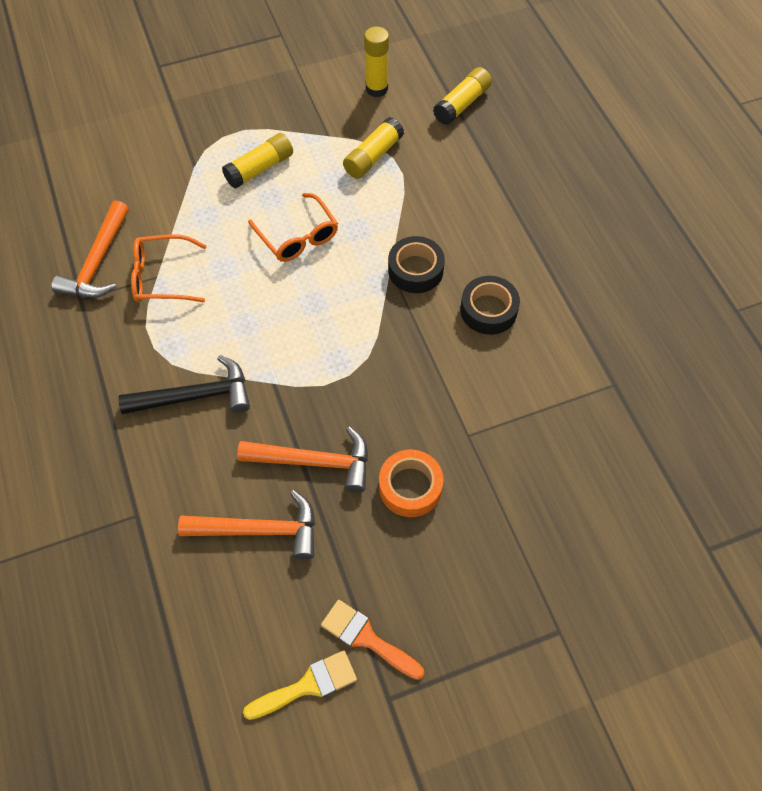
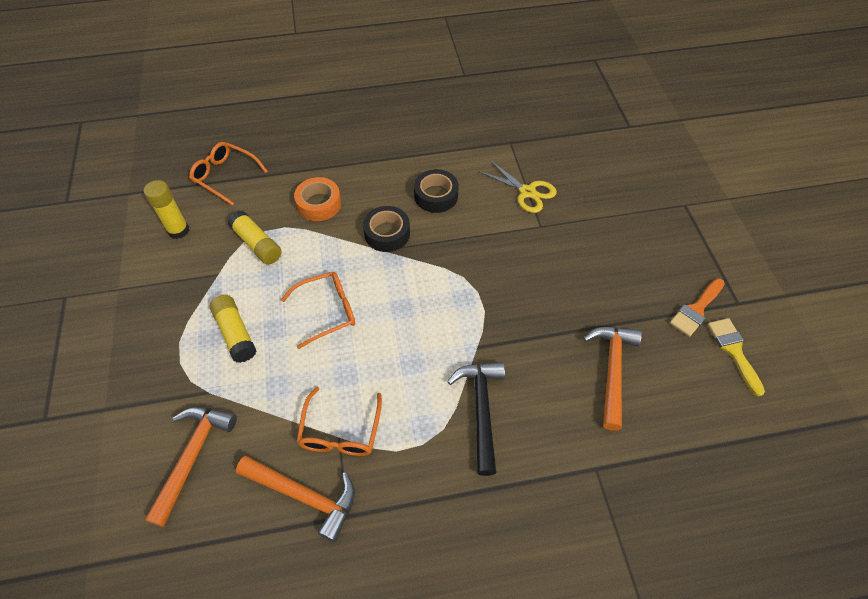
camera: 80 degrees left, 5 degrees down
orange hammer [237,426,368,493] -> orange hammer moved to [145,407,237,527]
orange tape [379,449,444,517] -> orange tape moved to [294,177,341,221]
yellow glue stick [433,67,492,125] -> orange glasses [189,142,268,206]
none -> yellow scissors [479,160,557,213]

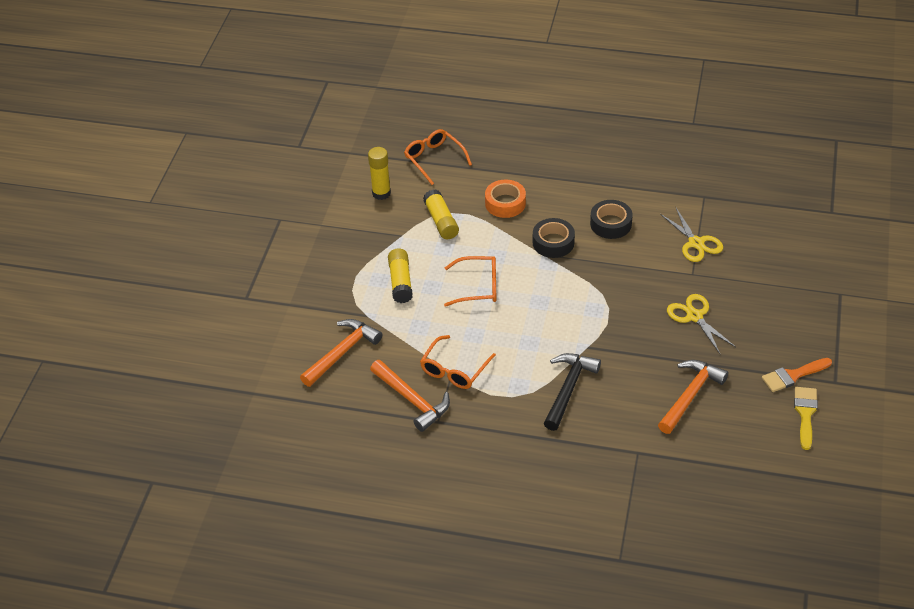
camera: 25 degrees right, 10 degrees down
none -> yellow scissors [667,294,736,354]

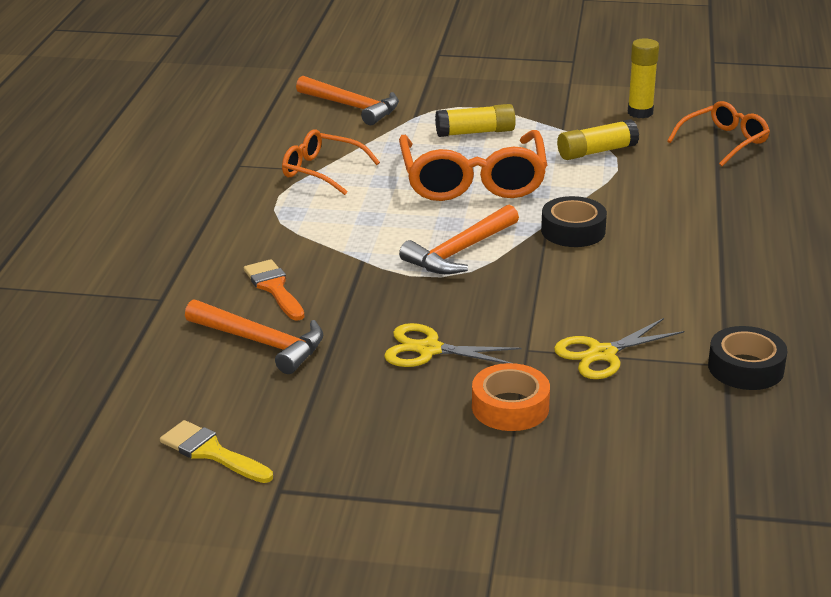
camera: 85 degrees right, 15 degrees down
orange hammer [370,360,450,432] -> orange hammer moved to [399,205,519,274]
orange glasses [444,256,496,307] -> orange glasses [399,130,547,201], size x1.73
orange tape [485,179,526,218] -> orange tape moved to [472,363,550,431]
black hammer [544,353,601,431] -> none
black tape [590,200,633,239] -> black tape moved to [708,326,787,390]
yellow scissors [667,294,736,354] -> yellow scissors turned 135 degrees counterclockwise [384,323,521,367]
orange brush [762,358,832,392] -> orange brush moved to [244,259,304,321]
yellow brush [794,387,818,450] -> yellow brush turned 150 degrees counterclockwise [160,420,273,483]

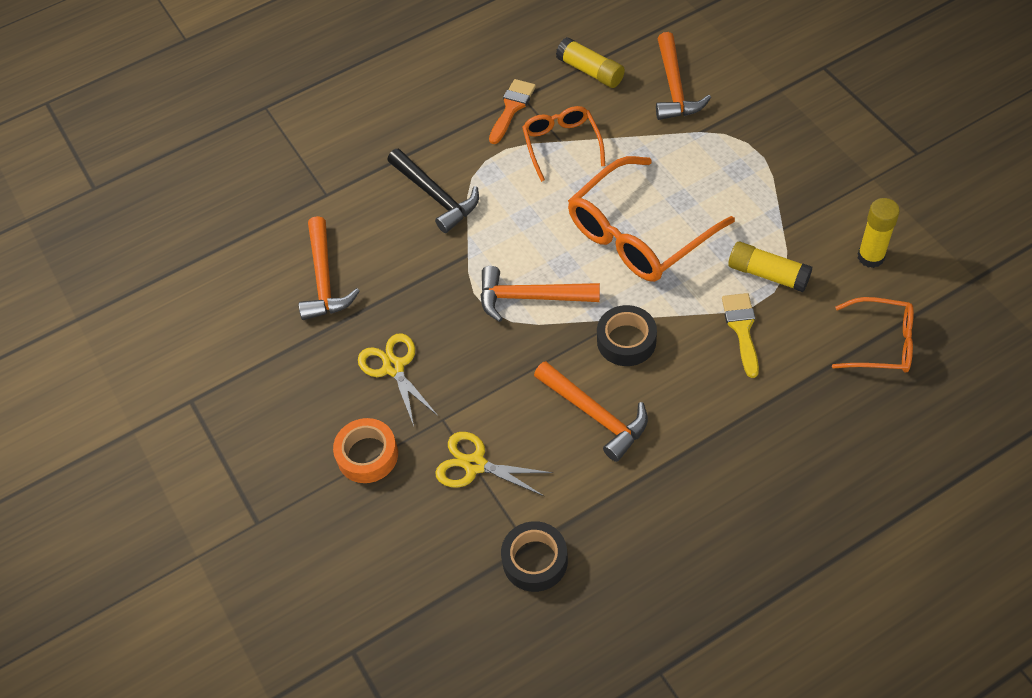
camera: 55 degrees right, 25 degrees up
yellow brush [160,420,273,483] -> yellow brush moved to [722,293,759,378]
orange brush [244,259,304,321] -> orange brush moved to [489,79,536,144]
yellow glue stick [435,104,516,137] -> yellow glue stick moved to [556,37,625,88]
none -> black hammer [387,149,479,233]
none -> orange hammer [534,361,648,462]

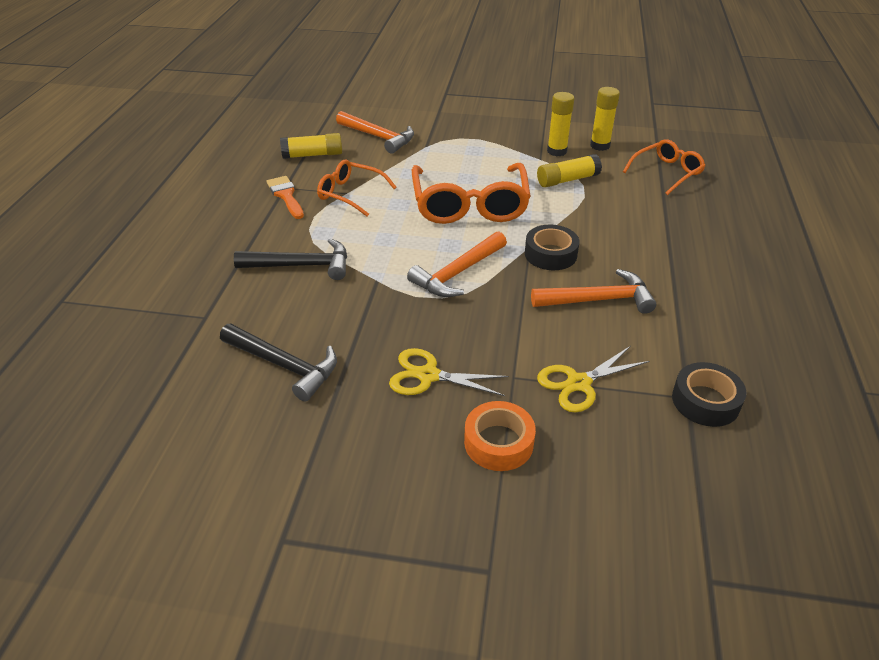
camera: 55 degrees left, 15 degrees down
orange hammer [299,216,360,320] -> black hammer [220,324,337,401]
yellow brush [722,293,759,378] -> none
none -> yellow glue stick [547,92,574,156]

